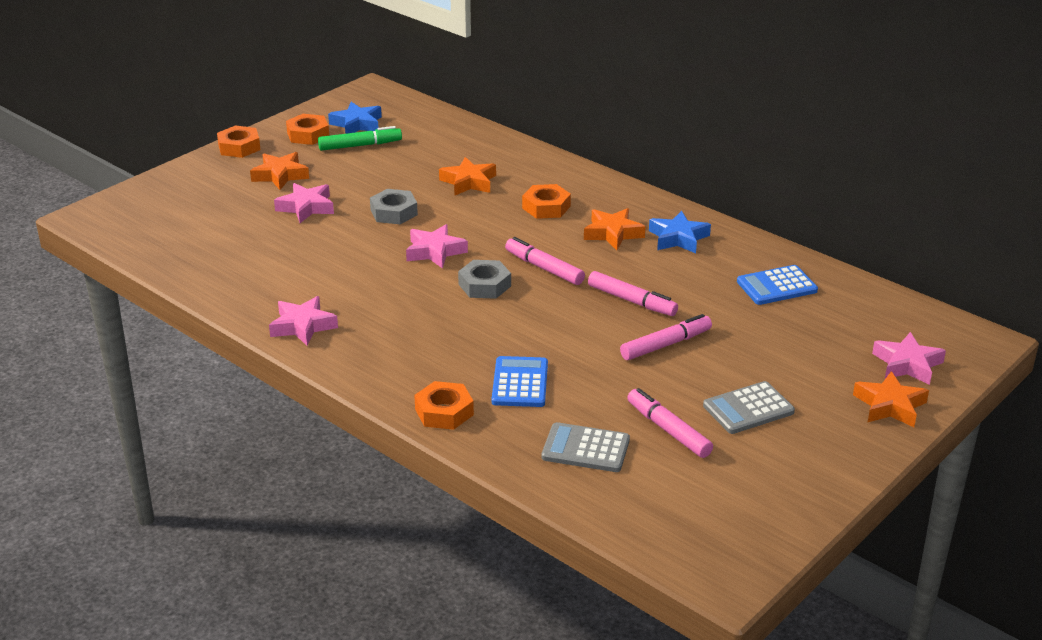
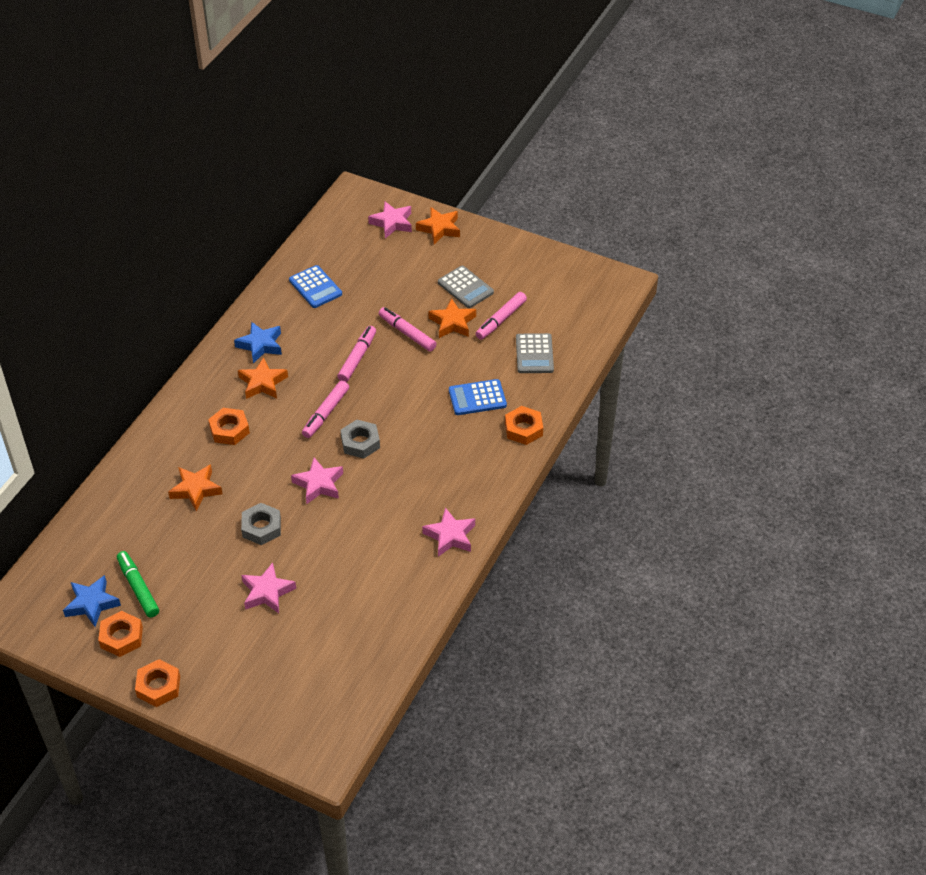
camera: 105 degrees left, 15 degrees up
orange star [250,152,309,190] -> orange star moved to [428,298,476,338]

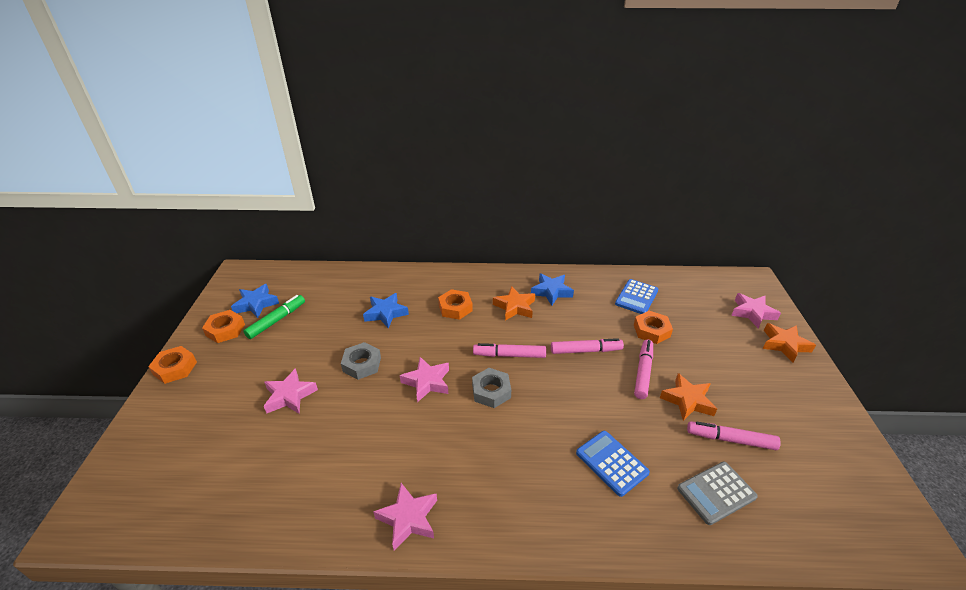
camera: 65 degrees right, 10 degrees down
orange star [168,464,222,511] -> blue star [363,293,409,329]
grey calculator [438,266,494,308] -> none
orange nut [505,406,543,445] -> orange nut moved to [634,311,673,344]

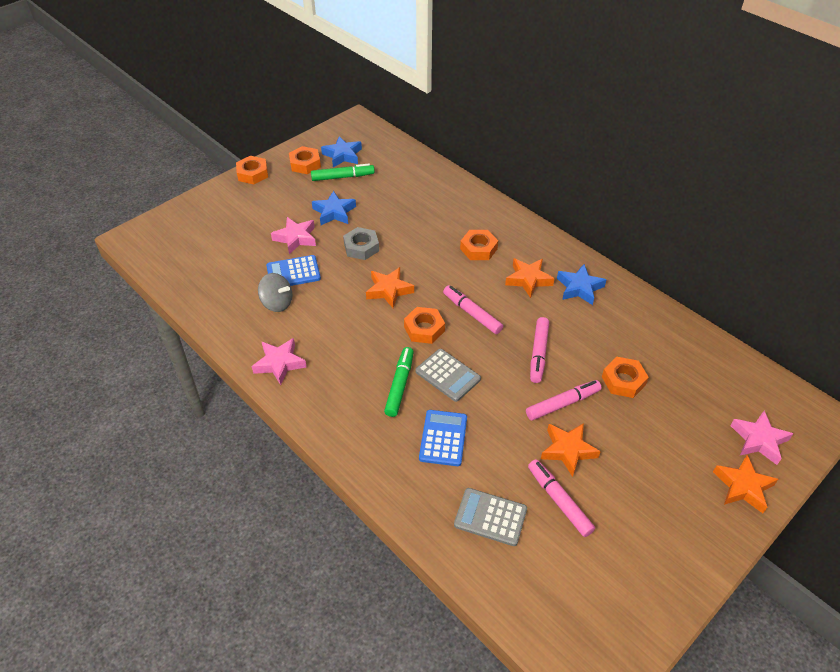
camera: 45 degrees right, 10 degrees up
blue star [363,293,409,329] -> blue star moved to [312,191,356,225]
pink star [400,357,449,402] -> orange star [366,267,414,308]
grey nut [472,368,511,408] -> orange nut [404,307,445,344]
pink marker [551,338,624,354] -> pink marker turned 60 degrees clockwise [530,317,549,383]
blue calculator [615,279,658,314] -> blue calculator moved to [266,255,321,286]
none -> grey spinning top [258,273,292,312]
none -> green marker [384,347,414,417]
none -> grey calculator [416,349,481,402]

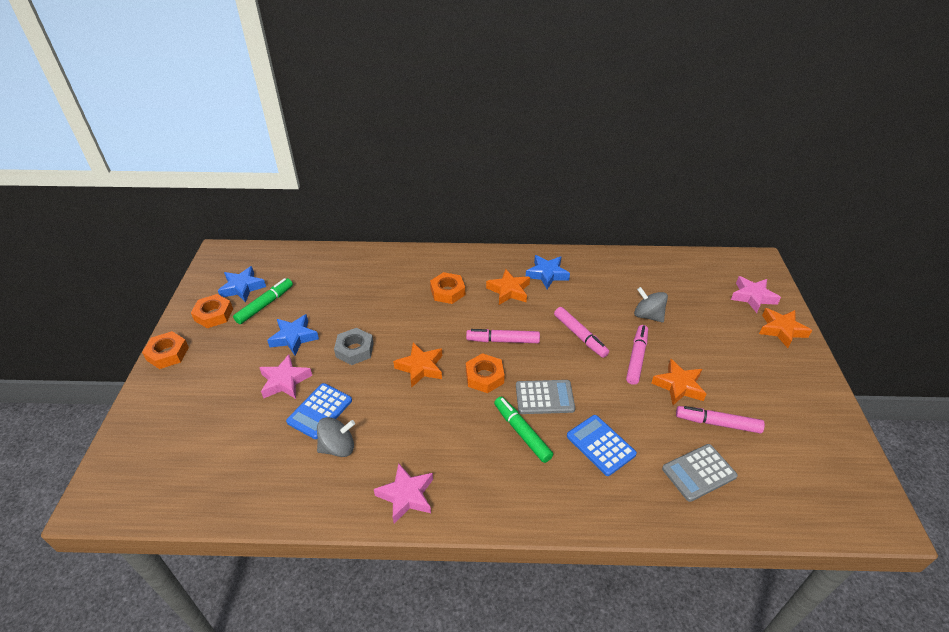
camera: 45 degrees left, 5 degrees down
orange nut [602,357,649,398] -> grey spinning top [634,287,668,322]

